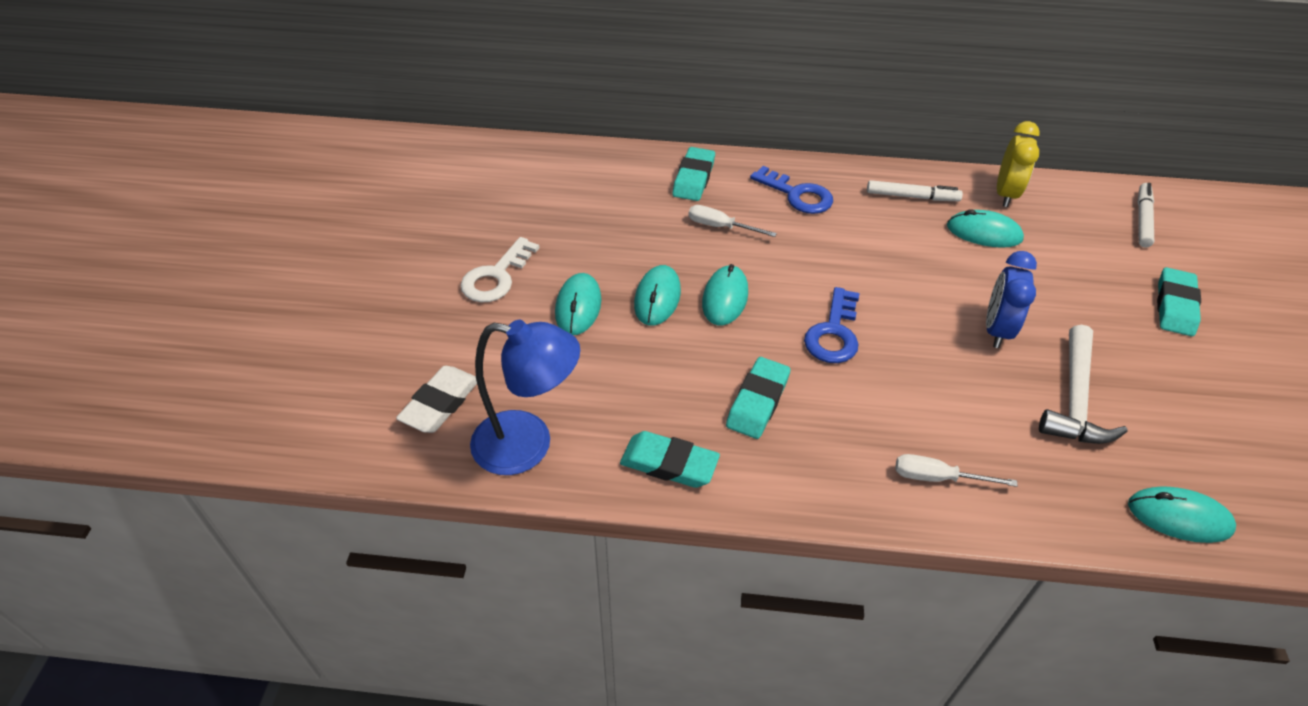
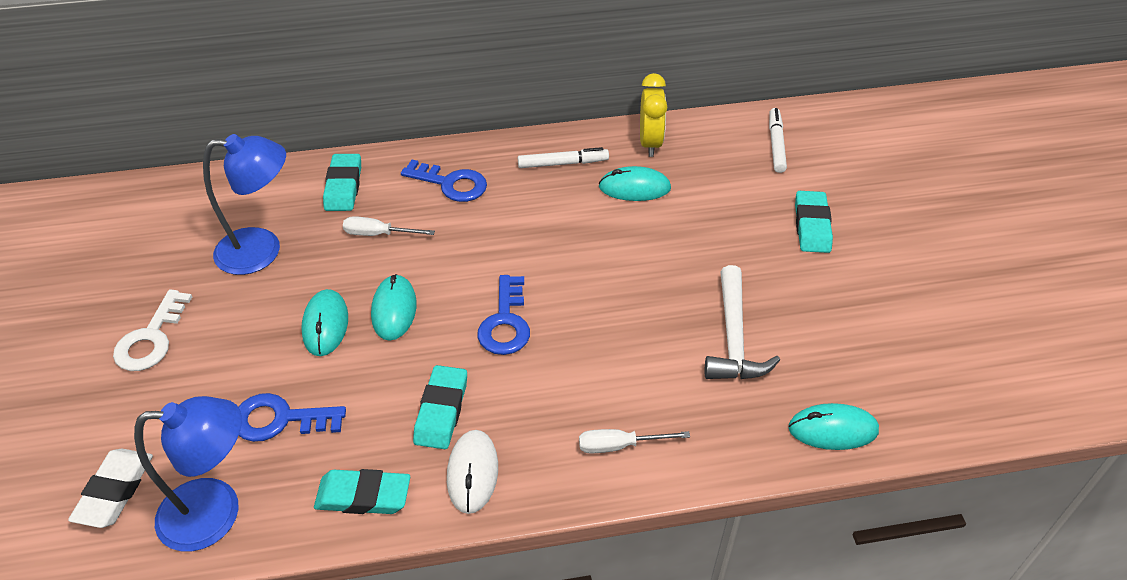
camera: 15 degrees left, 0 degrees up
turquoise mouse [555,273,601,335] -> none
blue clock [986,251,1037,348] -> none
none -> blue lamp [203,134,286,275]
none -> blue key [239,393,346,442]
none -> white mouse [447,430,498,514]

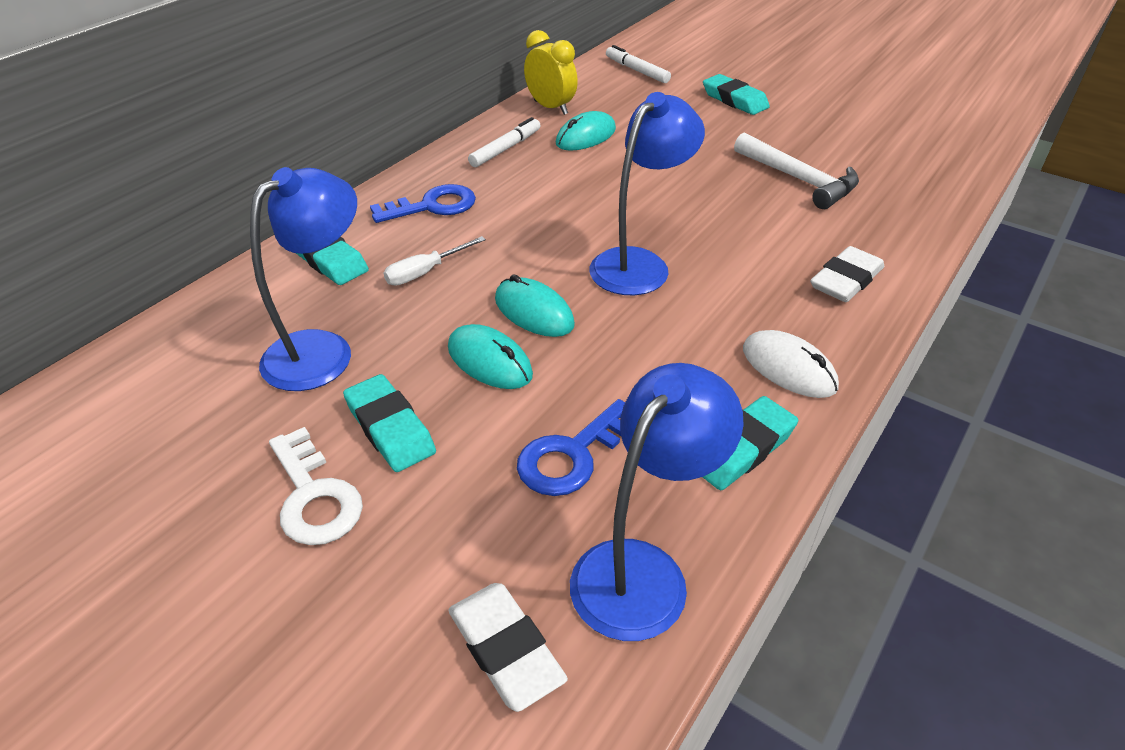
camera: 45 degrees left, 5 degrees down
turquoise eraser [413,365,467,449] -> turquoise eraser moved to [343,374,436,472]
blue key [477,275,530,355] -> blue lamp [589,92,705,295]
white screwdriver [579,429,690,453] -> white eraser [810,246,884,302]
turquoise mouse [788,403,879,450] -> none

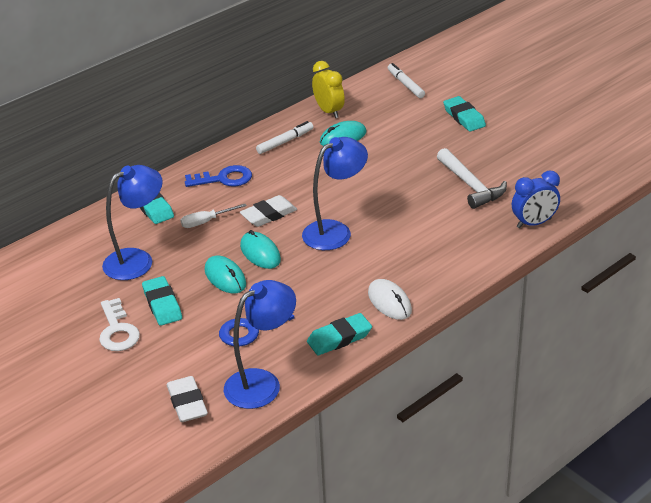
camera: 15 degrees right, 5 degrees down
white eraser [810,246,884,302] -> white eraser moved to [240,195,297,227]
none -> blue clock [512,171,560,228]

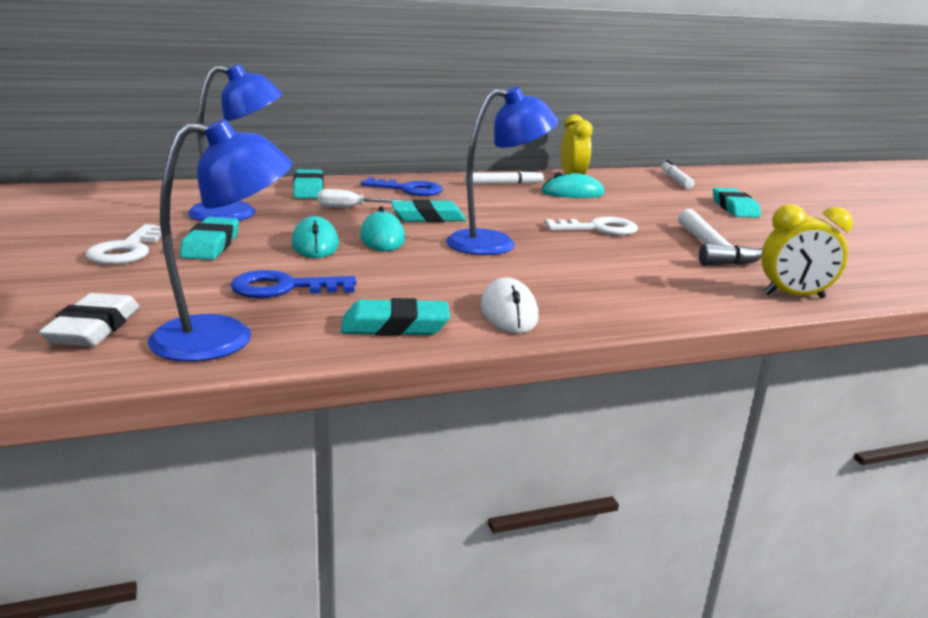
camera: 20 degrees right, 15 degrees down
white eraser [240,195,297,227] -> turquoise eraser [391,199,466,222]
blue clock [512,171,560,228] -> yellow clock [761,204,853,298]
none -> white key [545,217,638,235]

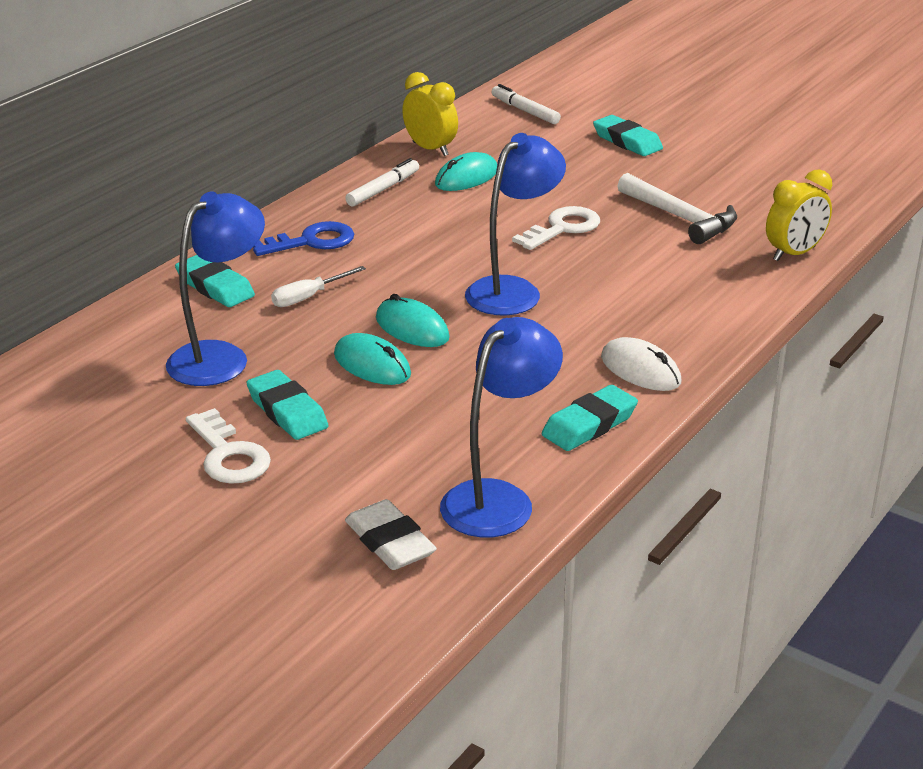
camera: 35 degrees left, 10 degrees up
blue key [230,270,356,298] -> none
turquoise eraser [391,199,466,222] -> none

